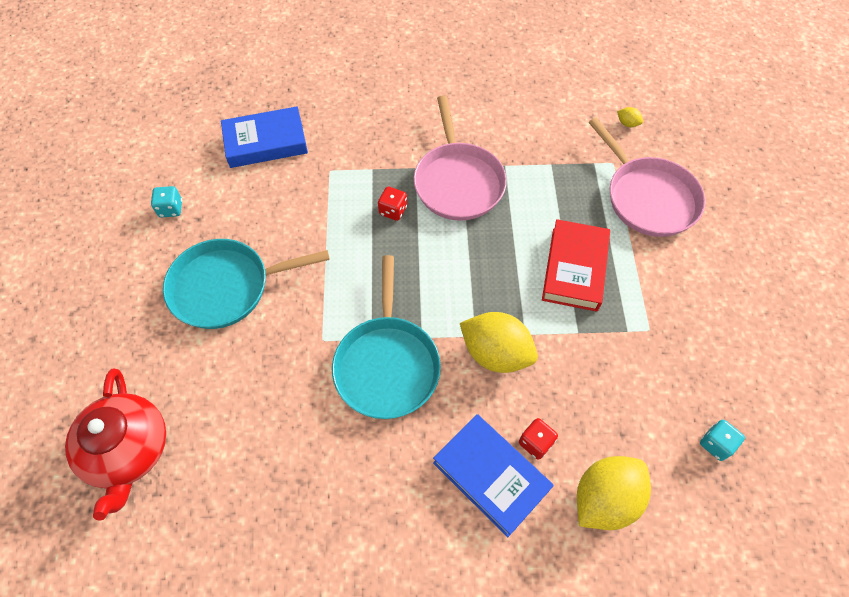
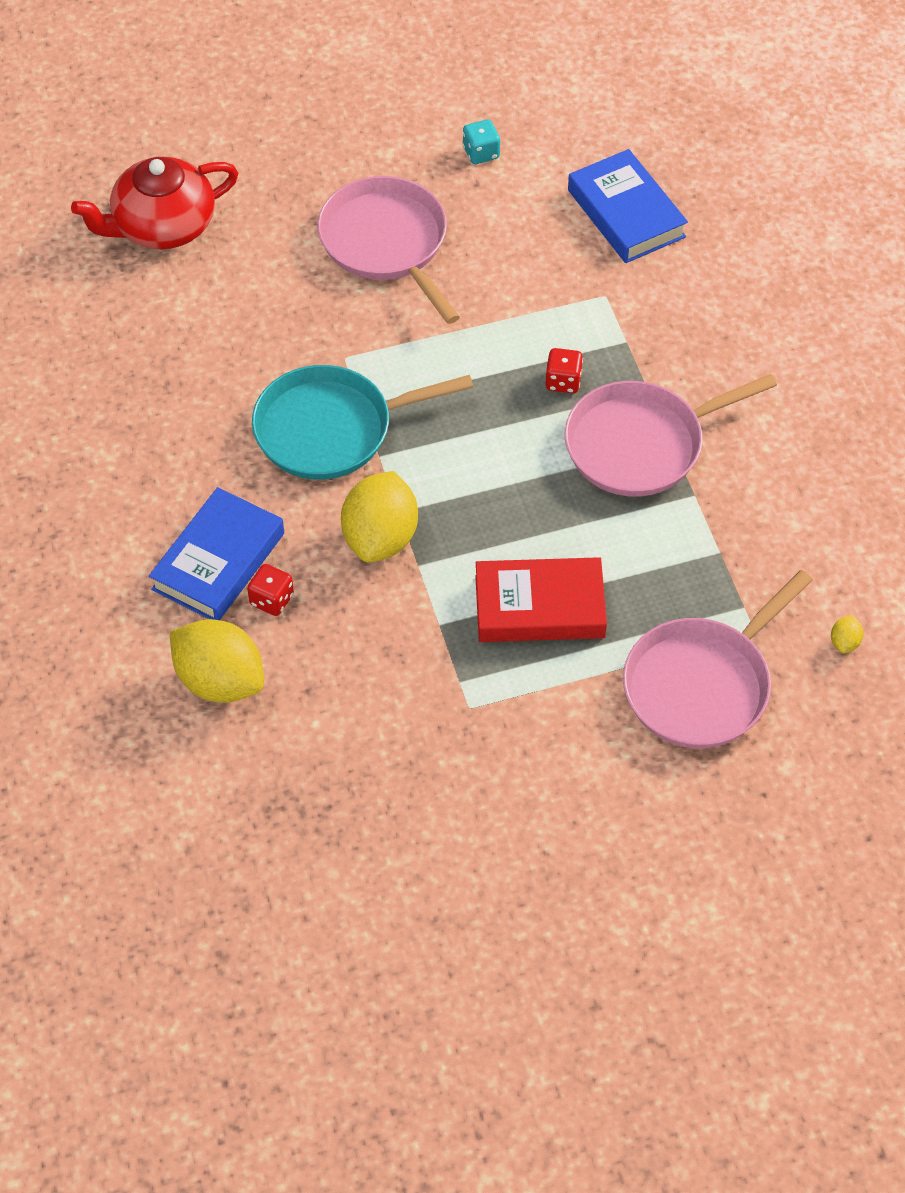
camera: 75 degrees right, 5 degrees down
turquoise pan [163,239,330,329] -> pink pan [317,176,460,324]
turquoise dice [700,420,745,461] -> none

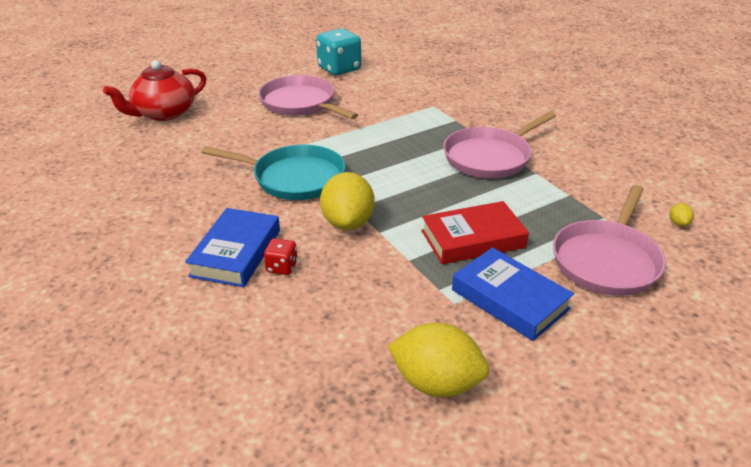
camera: 15 degrees left, 20 degrees down
yellow lemon [170,619,264,703] -> yellow lemon moved to [388,323,489,397]
turquoise pan [252,365,473,480] -> turquoise pan turned 135 degrees counterclockwise [201,145,346,200]
turquoise dice [463,119,500,164] -> turquoise dice [316,28,361,75], size x2.03
red dice [546,348,583,393] -> none
blue book [568,149,688,263] -> blue book moved to [452,248,574,341]

